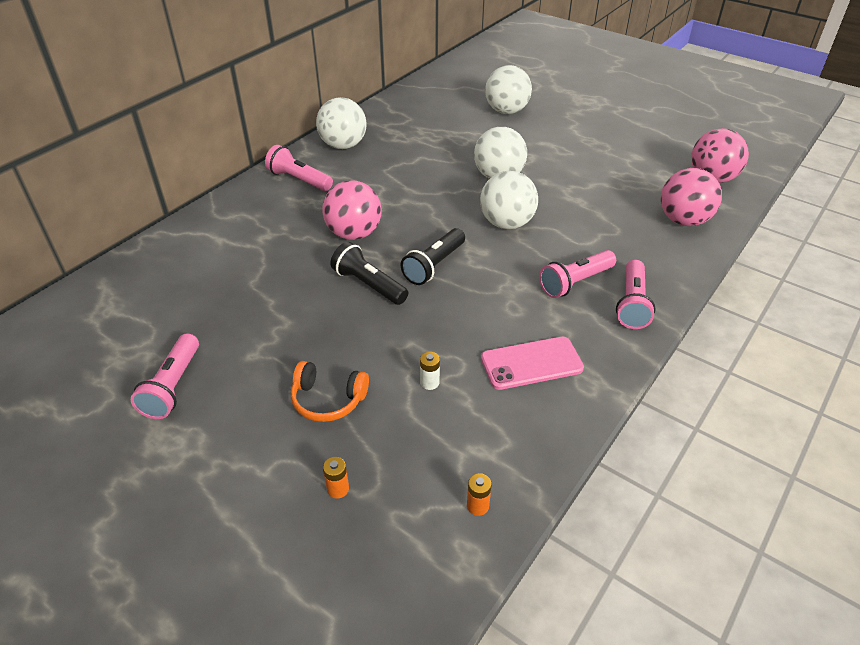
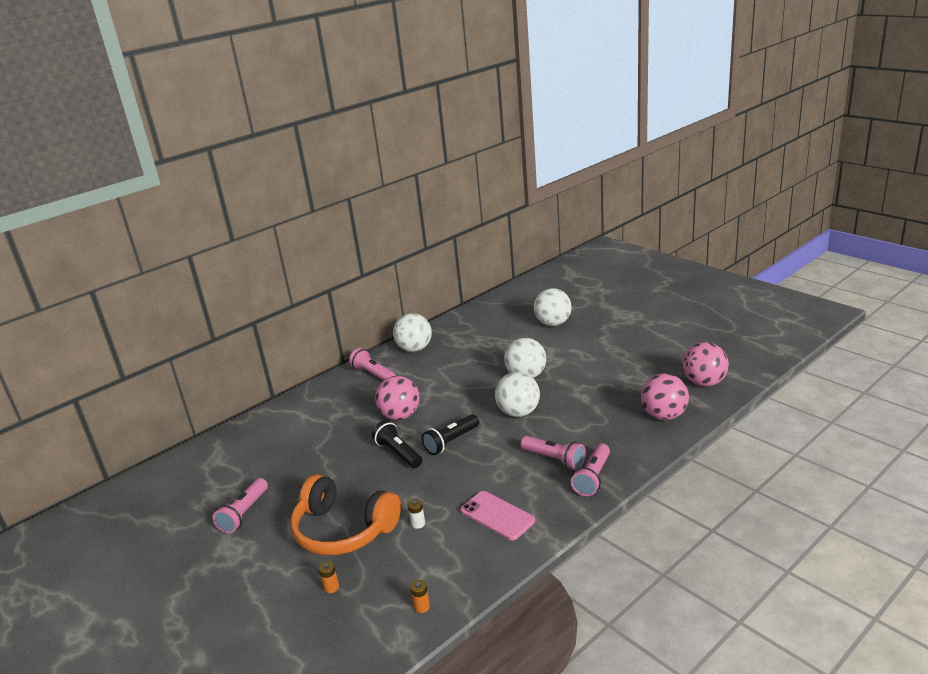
camera: 15 degrees right, 15 degrees down
orange headphones [291,361,369,422] -> orange headphones [290,474,401,556], size x1.92
pink phone [481,337,584,390] -> pink phone turned 45 degrees clockwise [461,491,535,540]
pink flashlight [539,250,616,298] -> pink flashlight turned 120 degrees counterclockwise [521,436,586,470]

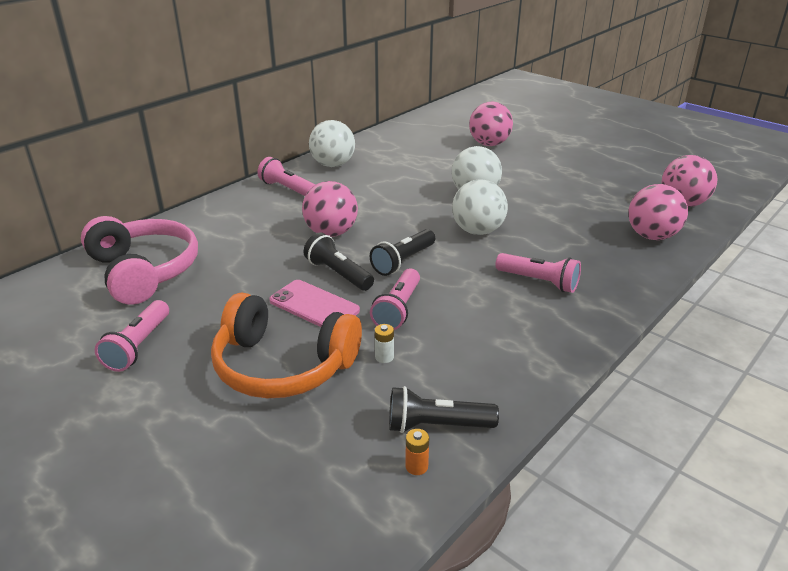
camera: 10 degrees left, 5 degrees up
orange battery [319,561,339,593] -> none
pink phone [461,491,535,540] -> pink phone moved to [269,280,360,327]
white ball [534,288,572,326] -> pink ball [469,102,513,146]
pink flashlight [571,444,610,496] -> pink flashlight moved to [370,269,420,330]
none -> pink headphones [81,216,198,305]
none -> black flashlight [389,386,499,433]

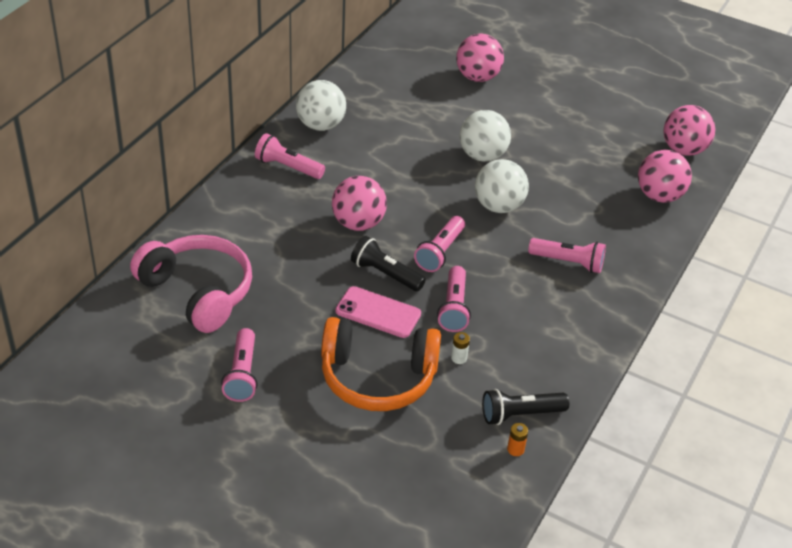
camera: 15 degrees left, 10 degrees up
black flashlight [370,229,435,276] -> pink flashlight [414,216,465,272]

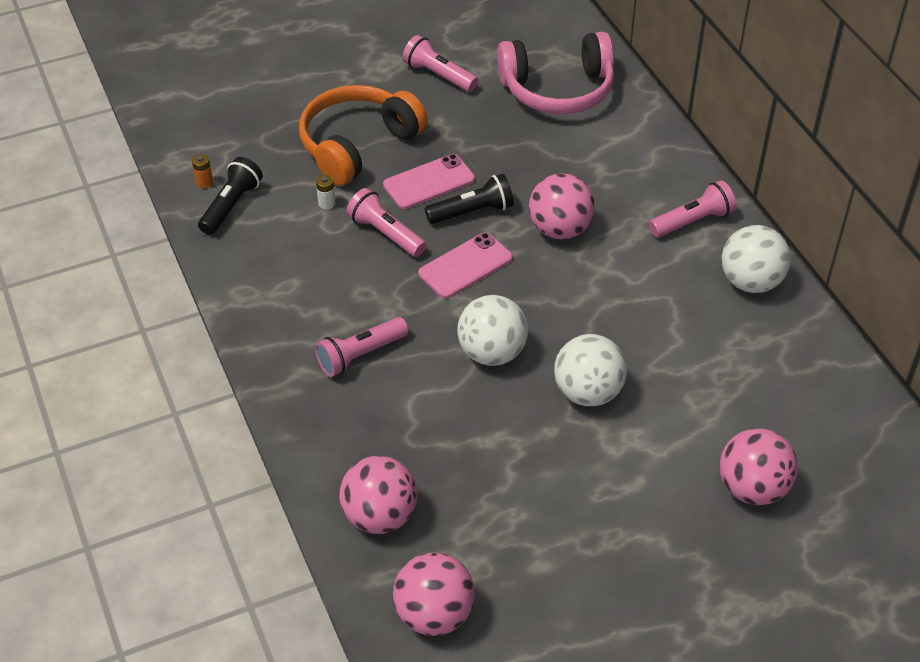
camera: 130 degrees right, 5 degrees up
pink flashlight [414,216,465,272] -> pink phone [418,232,513,299]

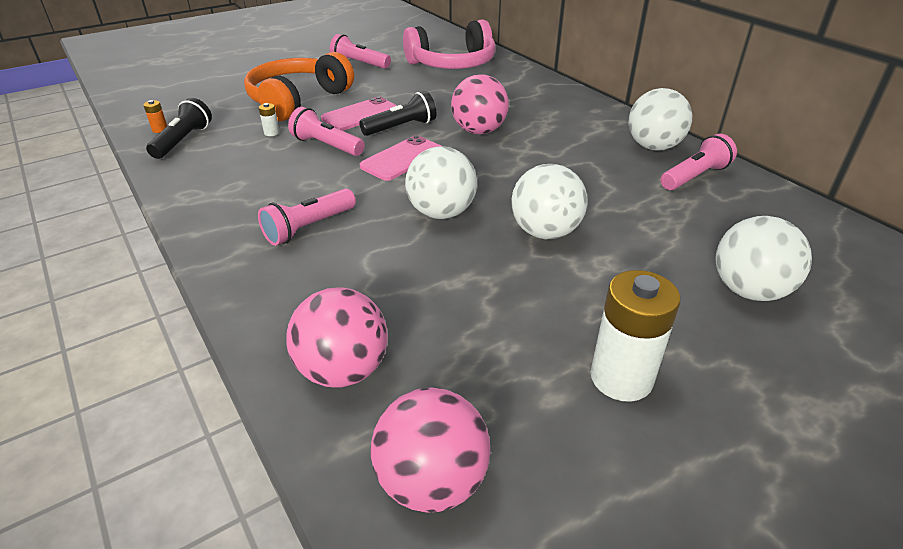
camera: 10 degrees left, 10 degrees down
pink flashlight [649,180,736,237] -> pink flashlight moved to [661,134,737,190]
pink ball [720,428,798,505] -> white ball [716,216,812,301]
none -> white battery [590,270,681,402]

